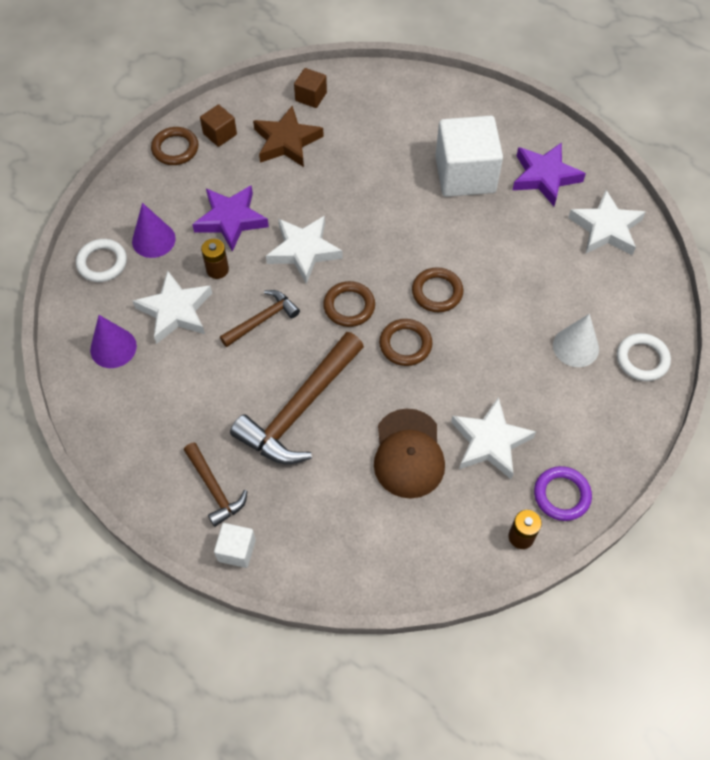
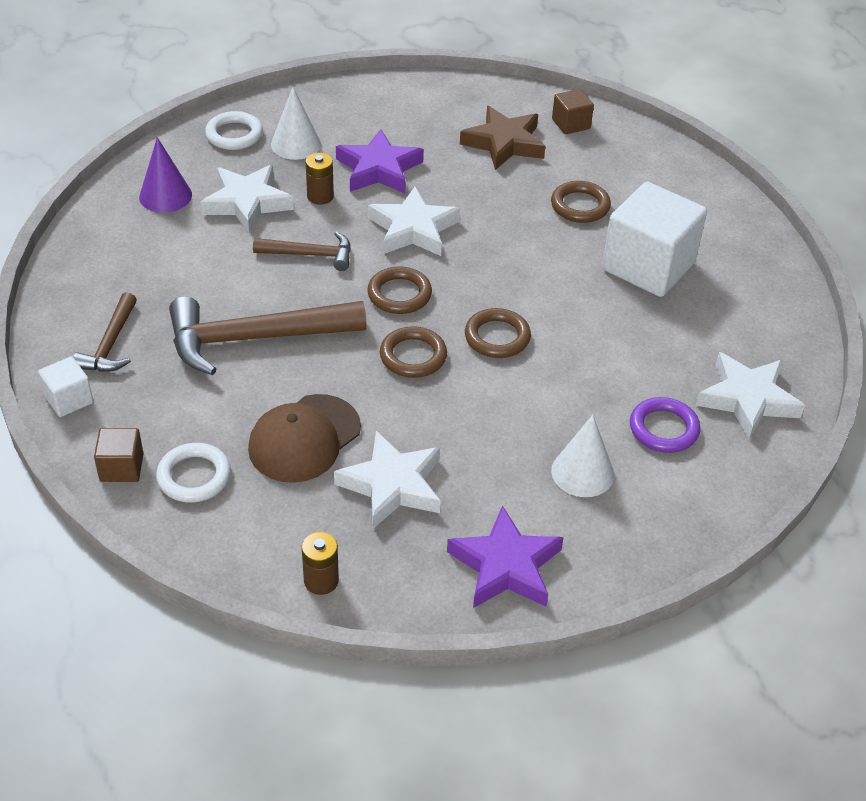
camera: 40 degrees right, 15 degrees down
purple cone [132,203,176,258] -> white cone [271,87,321,160]
brown ring [151,127,198,165] -> brown ring moved to [551,181,611,223]
brown cube [200,104,237,147] -> brown cube moved to [94,428,144,482]
purple star [513,142,586,206] -> purple star moved to [447,505,564,608]
purple ring [534,466,592,521] -> purple ring moved to [630,397,700,453]
white ring [617,333,671,381] -> white ring moved to [156,443,231,503]

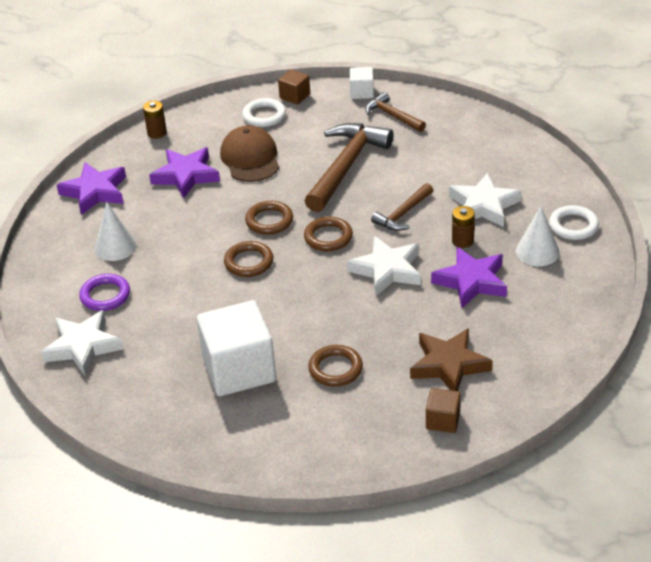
camera: 130 degrees right, 5 degrees down
purple cone [139,137,192,213] -> none
white star [334,431,441,529] -> purple star [149,147,220,198]

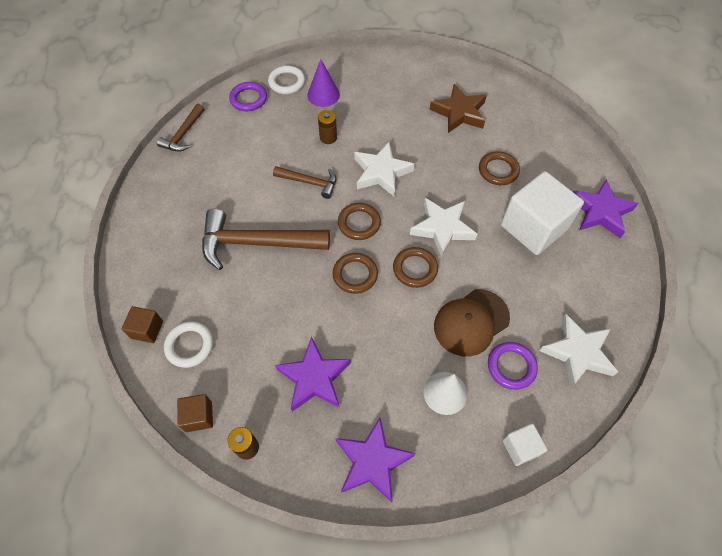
camera: 115 degrees left, 20 degrees up
brown cap [220,126,279,182] -> brown cap moved to [434,289,510,356]
white cube [350,67,374,99] -> white cube moved to [502,424,547,466]
brown hammer [365,92,426,132] -> brown hammer moved to [157,104,205,152]
brown cube [426,388,461,433] -> brown cube moved to [177,394,213,432]
purple star [431,247,507,308] -> purple star moved to [572,179,639,238]
white star [449,173,522,227] -> white star moved to [410,198,477,258]
white cone [516,206,560,266] -> purple cone [307,59,340,107]
none -> purple ring [229,82,267,111]

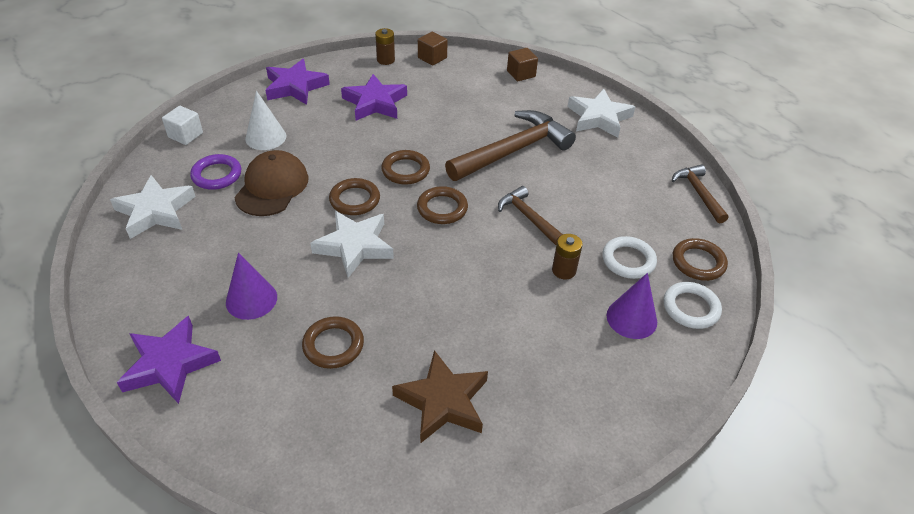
camera: 140 degrees right, 15 degrees down
white ring [164,322,213,368] -> white ring moved to [602,236,657,279]
purple ring [229,82,267,111] -> brown ring [673,238,728,281]
brown hammer [273,166,336,199] -> brown hammer turned 75 degrees clockwise [498,186,563,245]
white star [354,142,415,197] -> white star moved to [568,89,635,138]
white cube [501,171,584,255] -> purple cone [226,252,277,320]

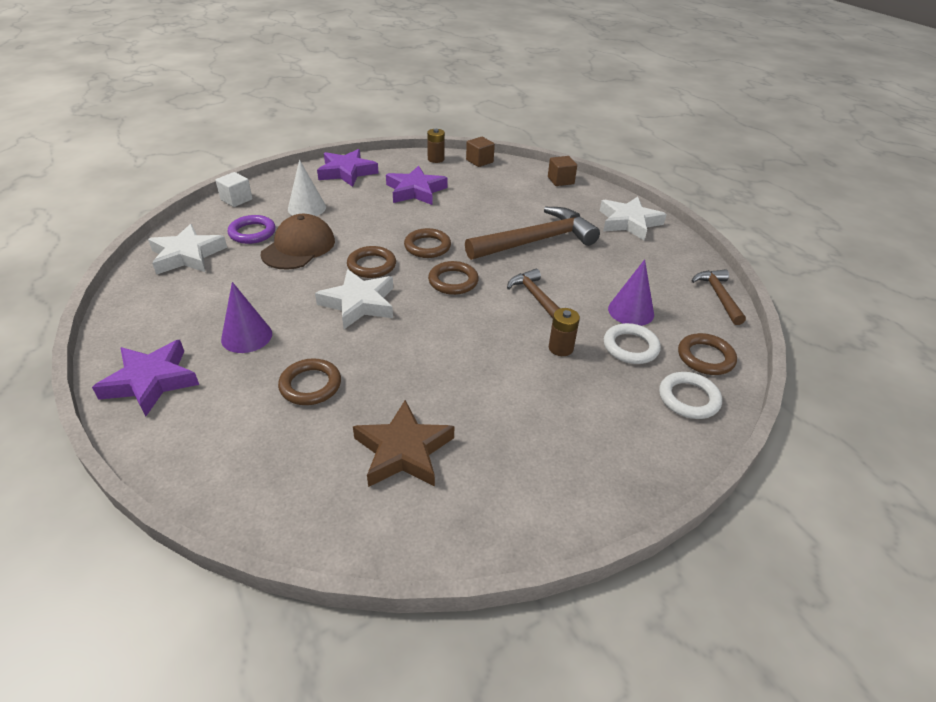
camera: 10 degrees right, 5 degrees down
purple cone [607,273,657,339] -> purple cone moved to [608,259,654,326]

